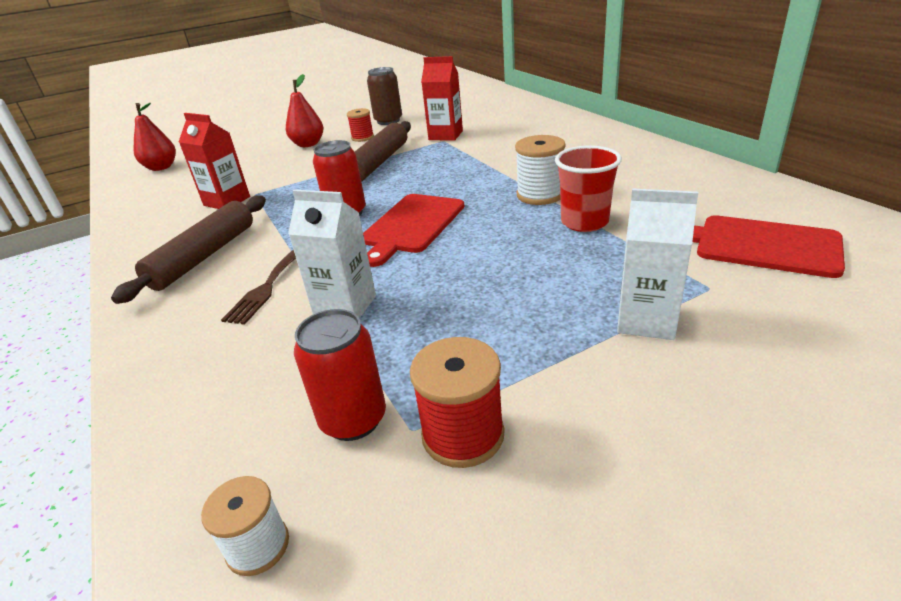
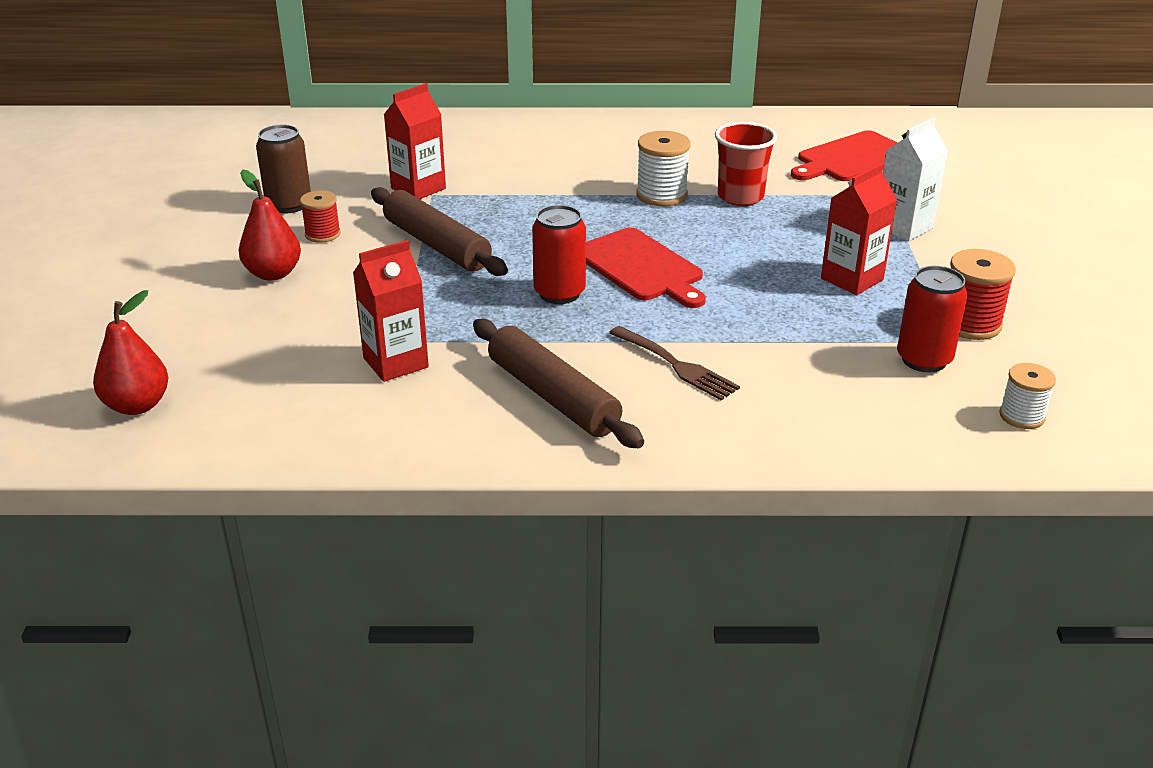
camera: 65 degrees left, 0 degrees up
white carton [288,189,376,319] -> none
none -> red carton [821,164,897,295]

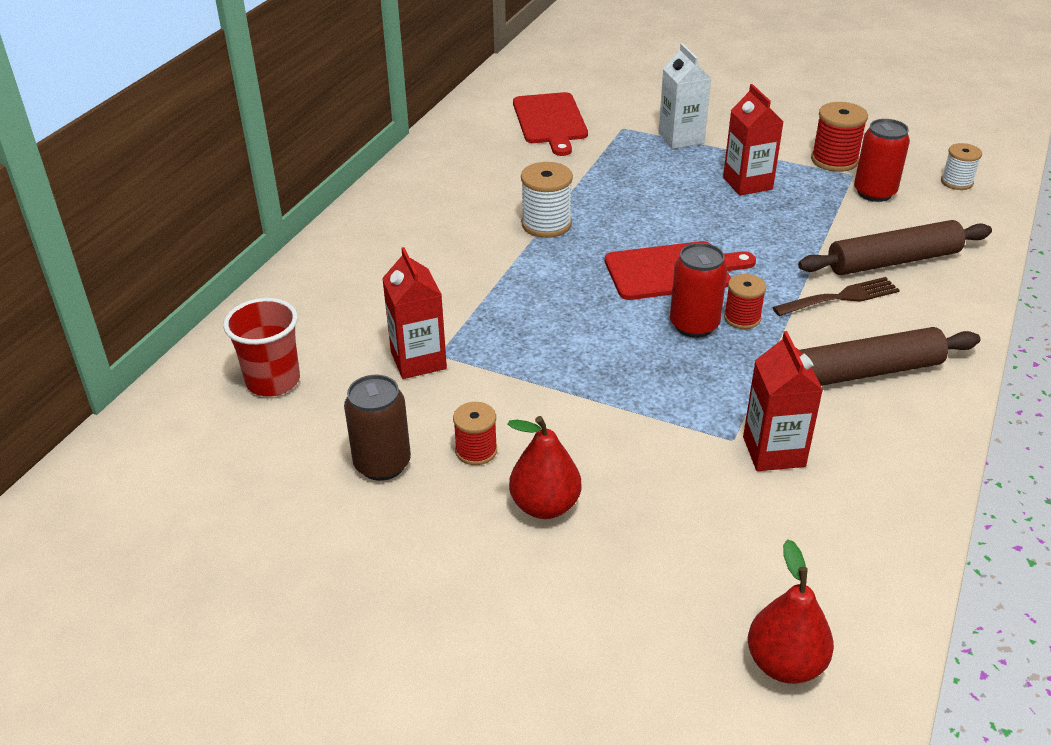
camera: 65 degrees left, 5 degrees up
brown rolling pin [371,187,508,276] -> brown rolling pin moved to [798,220,992,275]
red cup [715,122,777,206] -> red cup moved to [223,298,300,396]
none -> red spool [724,274,766,329]

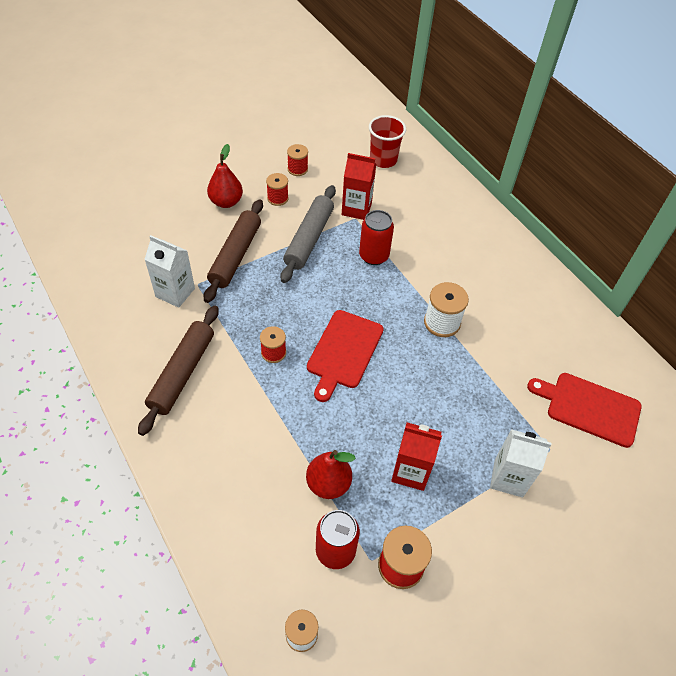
camera: 120 degrees right, 15 degrees up
brown can [344,375,411,481] -> red spool [287,144,308,176]
red can [670,243,727,338] -> red can moved to [359,210,394,265]
red carton [743,331,823,471] -> white carton [144,235,195,308]
red pear [748,539,834,684] -> red pear moved to [306,450,356,499]
brown fork [772,277,900,316] -> none
brown rolling pin [798,220,992,275] -> brown rolling pin moved to [204,199,263,303]
none -> grey rolling pin [281,185,336,283]

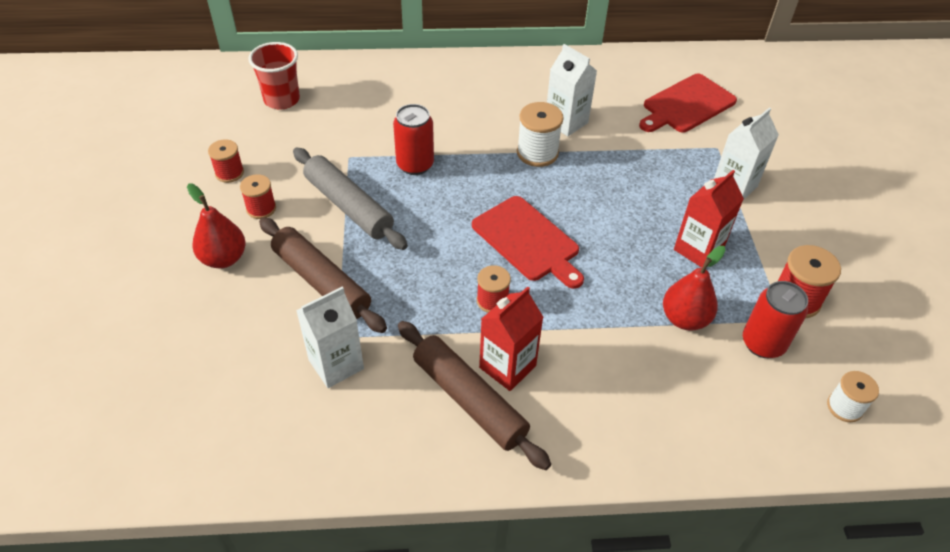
camera: 60 degrees left, 5 degrees down
red carton [342,153,376,220] -> red carton moved to [479,286,543,391]
none -> white carton [547,44,597,136]

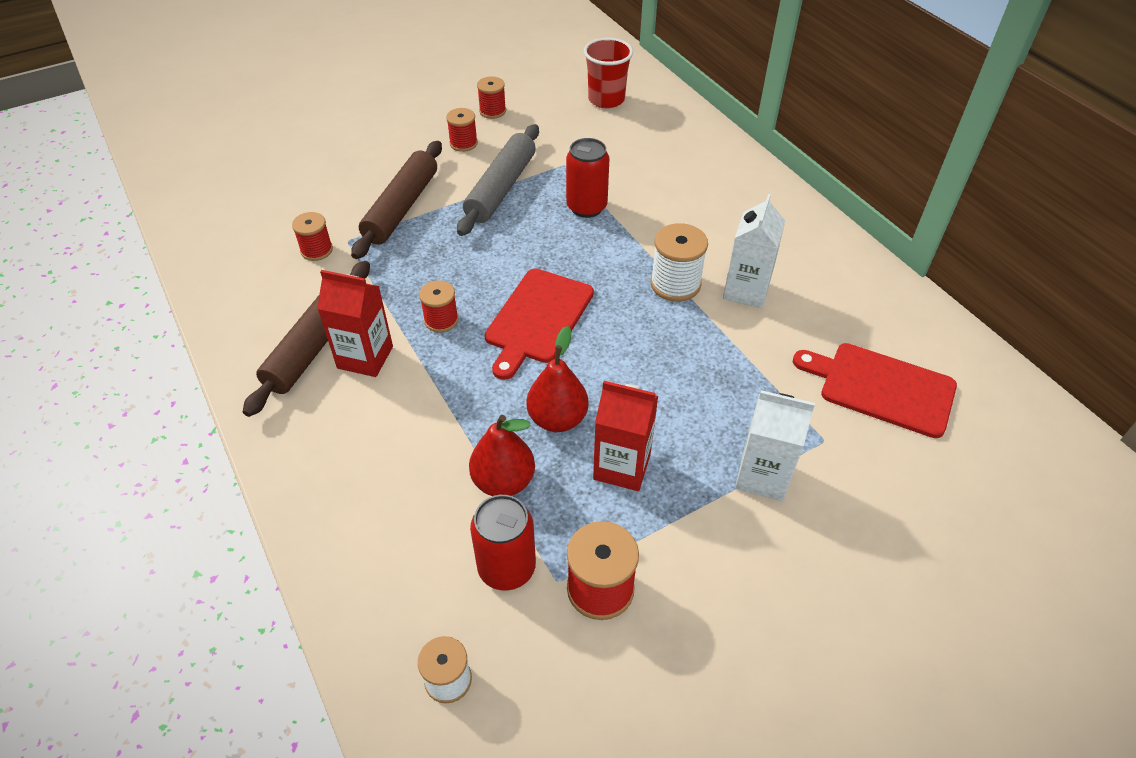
camera: 65 degrees right, 0 degrees up
red pear [187,183,246,268] -> red pear moved to [527,326,589,432]
white carton [296,287,364,388] -> red spool [292,212,333,261]

